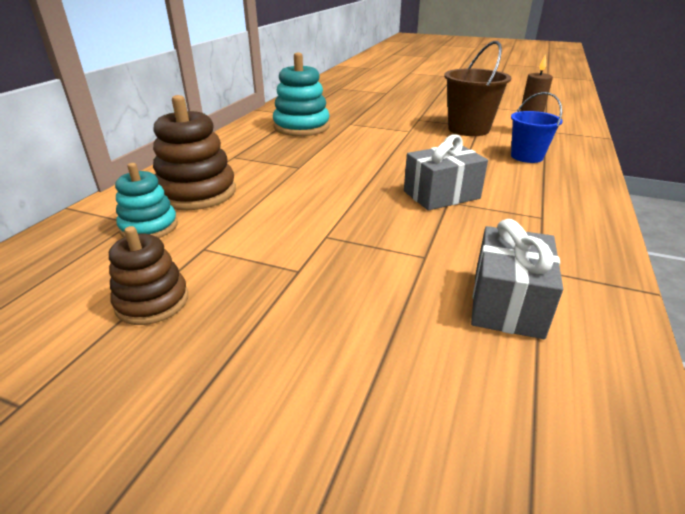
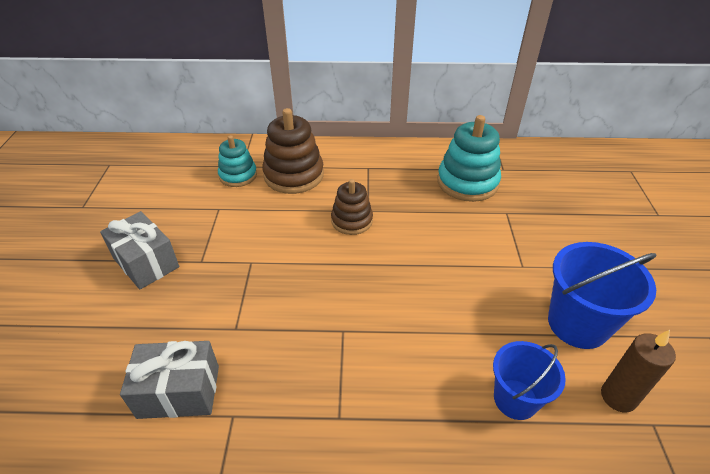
camera: 70 degrees right, 10 degrees up
brown stacking toy [109,226,188,325] -> brown stacking toy moved to [331,179,373,235]
grey gift [404,134,488,210] -> grey gift moved to [100,211,179,289]
brown bucket [444,41,511,136] -> blue bucket [548,242,657,349]

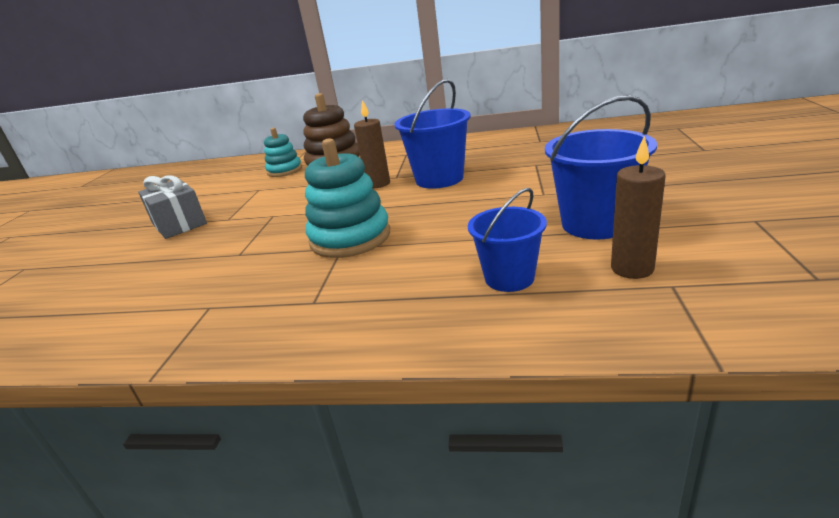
camera: 10 degrees right, 15 degrees down
grey gift [120,341,219,419] -> none
brown stacking toy [331,179,373,235] -> brown candle [354,100,390,188]
turquoise stacking toy [437,115,501,202] -> turquoise stacking toy moved to [305,139,390,258]
none -> blue bucket [394,79,471,189]

